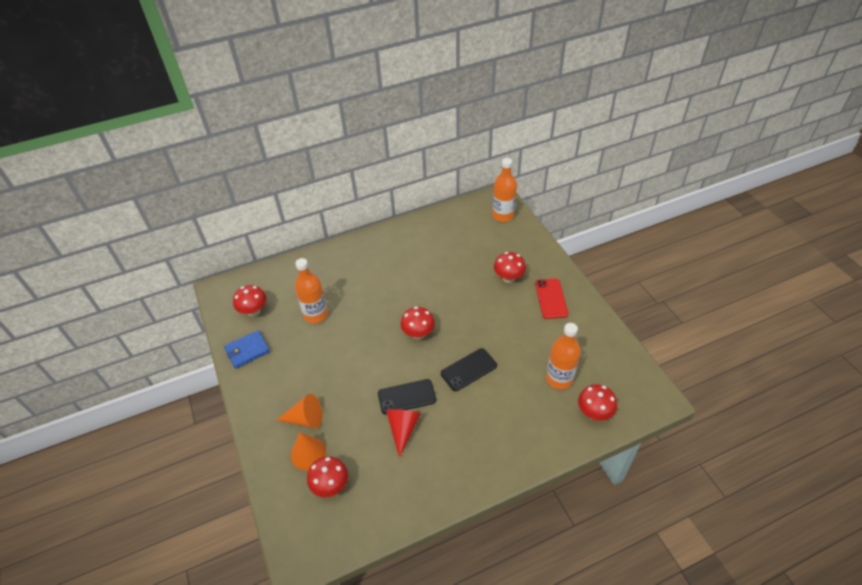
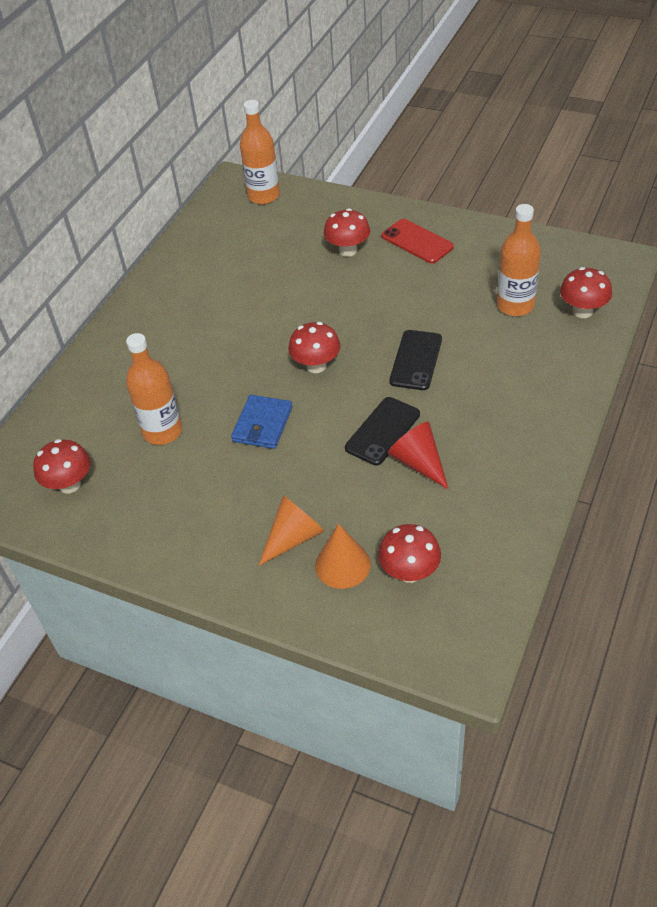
camera: 40 degrees left, 0 degrees up
blue wallet [224,330,270,369] -> blue wallet moved to [231,395,293,449]

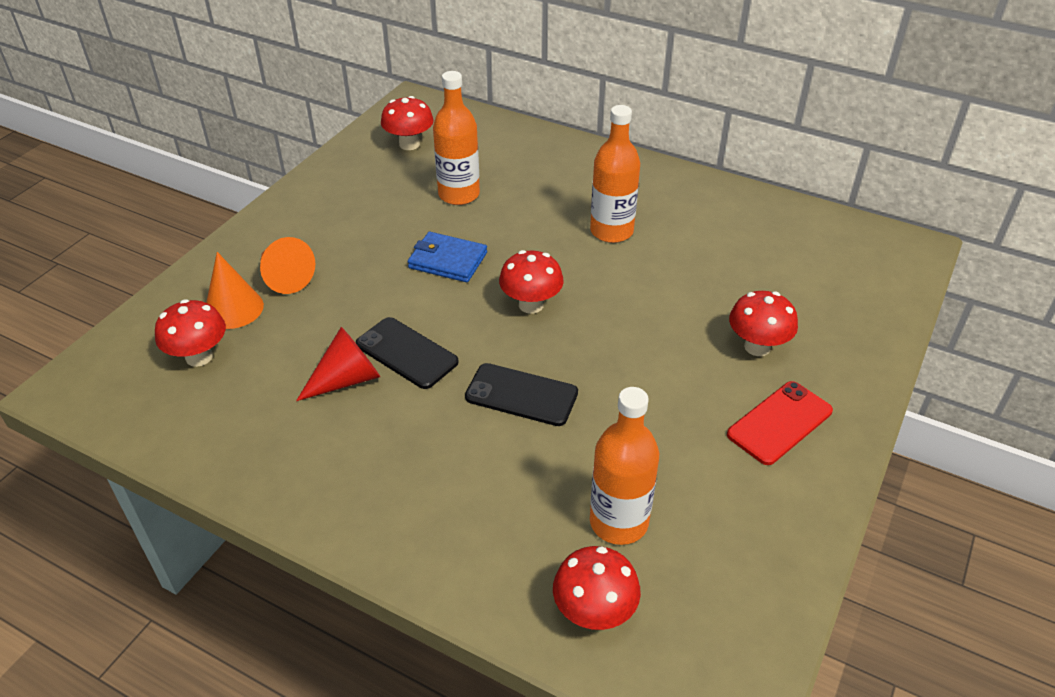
camera: 90 degrees right, 5 degrees down
orange bottle [240,100,280,204] -> orange bottle moved to [590,105,640,243]

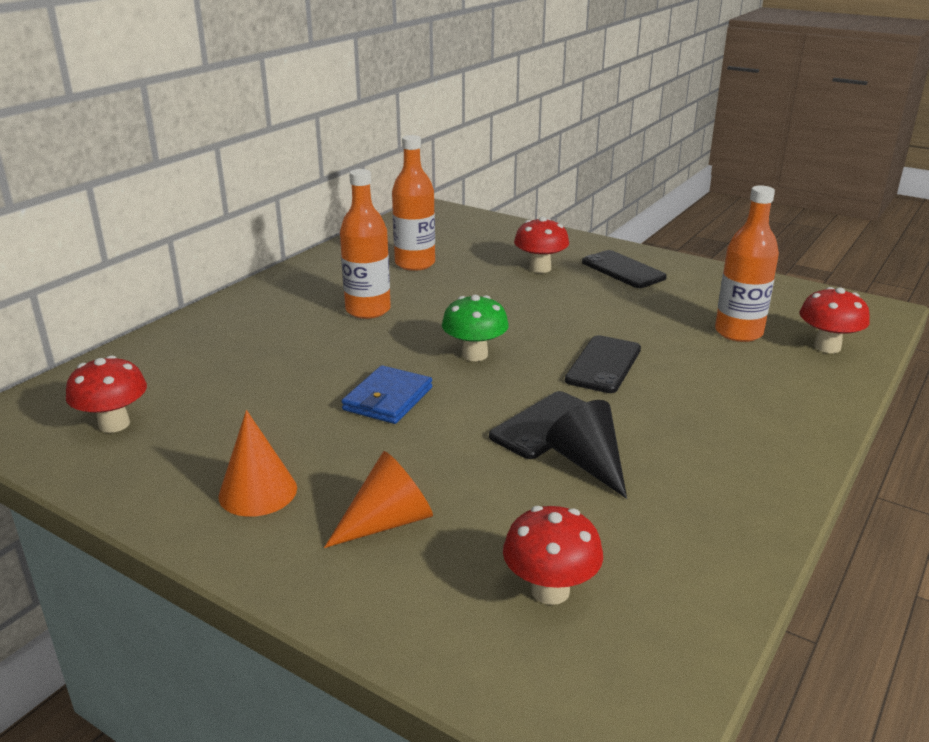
camera: 85 degrees left, 15 degrees down
orange cone [206,252,264,329] -> orange cone moved to [218,410,297,517]
red cone [296,327,380,401] -> black cone [546,400,627,499]
orange bottle [433,71,480,205] -> orange bottle moved to [392,135,435,271]
red mushroom [499,250,564,314] -> green mushroom [442,295,509,361]
red phone [727,381,833,465] -> black phone [582,250,667,288]

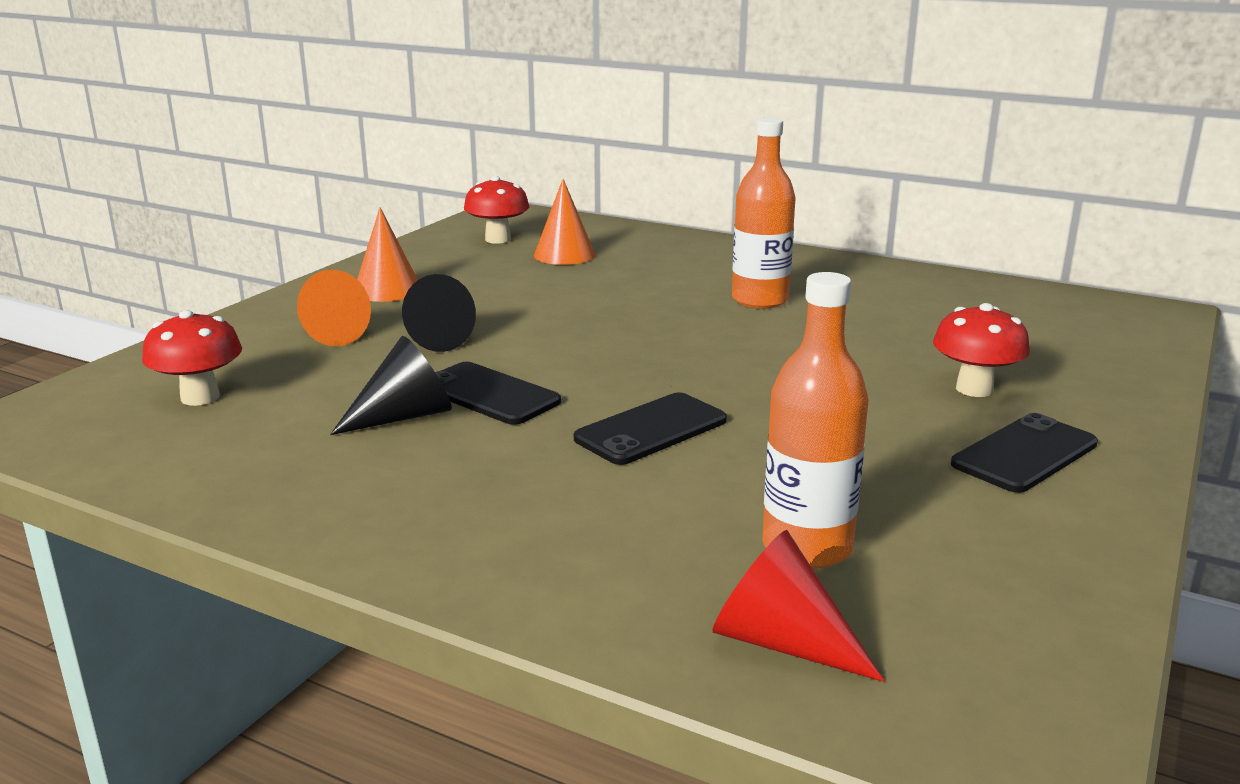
camera: 85 degrees right, 5 degrees down
blue wallet [341,365,432,424] -> none
orange bottle [392,135,435,271] -> none
green mushroom [442,295,509,361] -> none
black phone [565,335,641,393] -> black phone turned 60 degrees counterclockwise [574,392,727,465]
red mushroom [800,287,870,353] -> red cone [712,530,885,682]
none -> black cone [402,274,476,352]
none -> orange cone [534,179,596,265]

